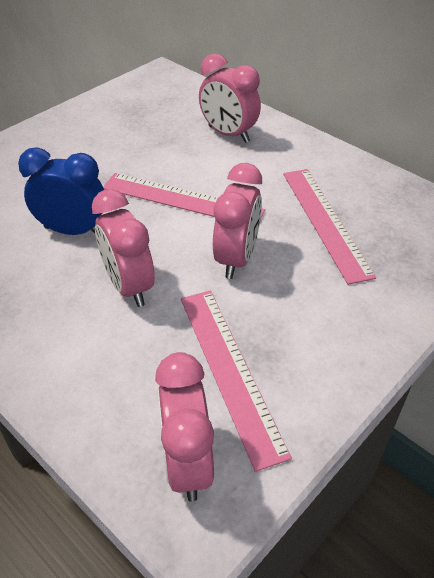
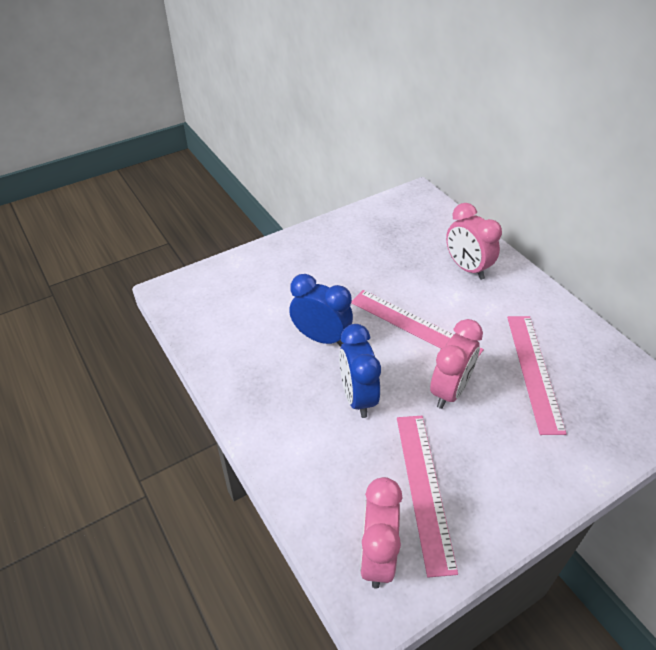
camera: 15 degrees right, 0 degrees up
pink clock [92,189,155,307] -> blue clock [339,324,381,418]

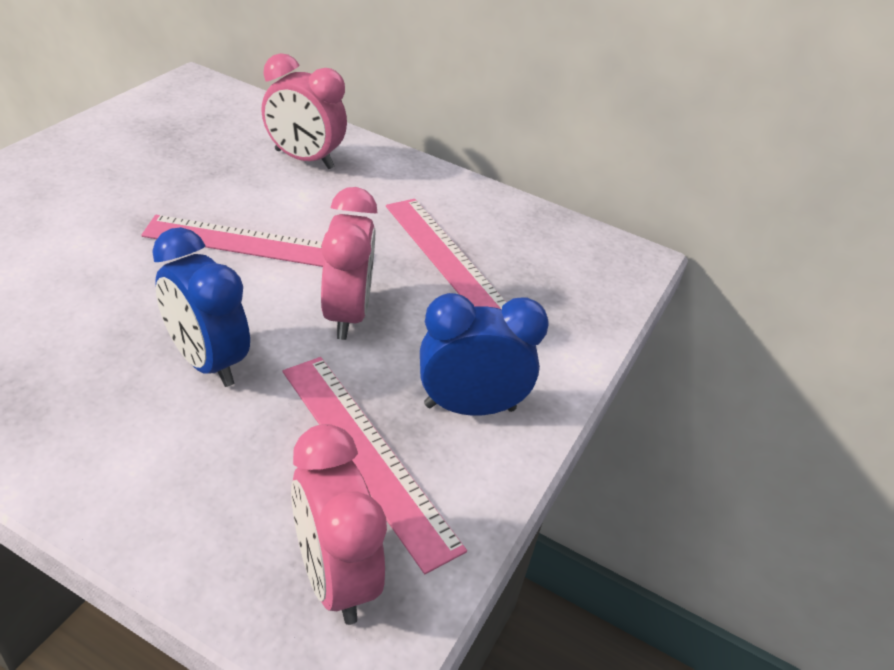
camera: 35 degrees left, 5 degrees down
blue clock [289,274,353,347] -> blue clock moved to [420,293,549,416]

